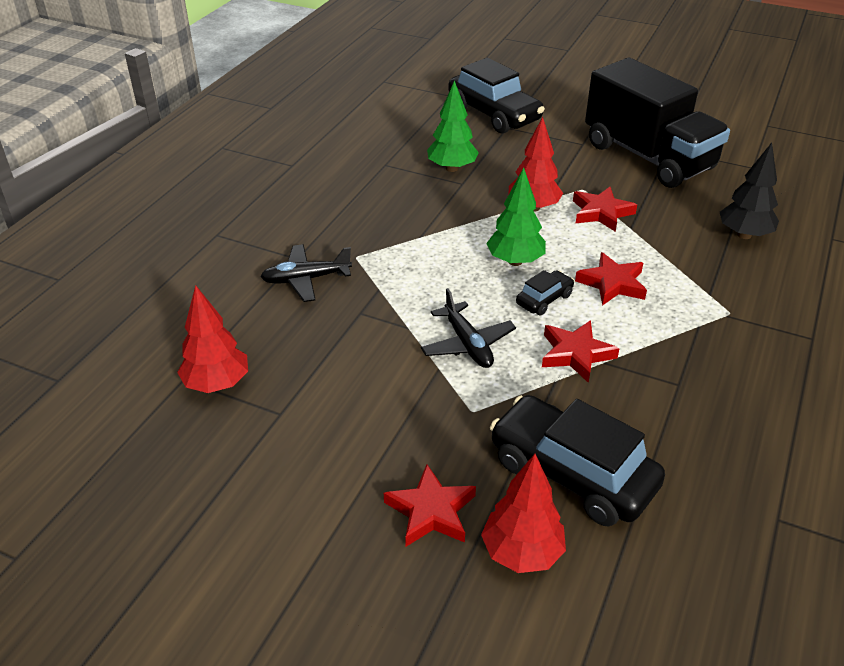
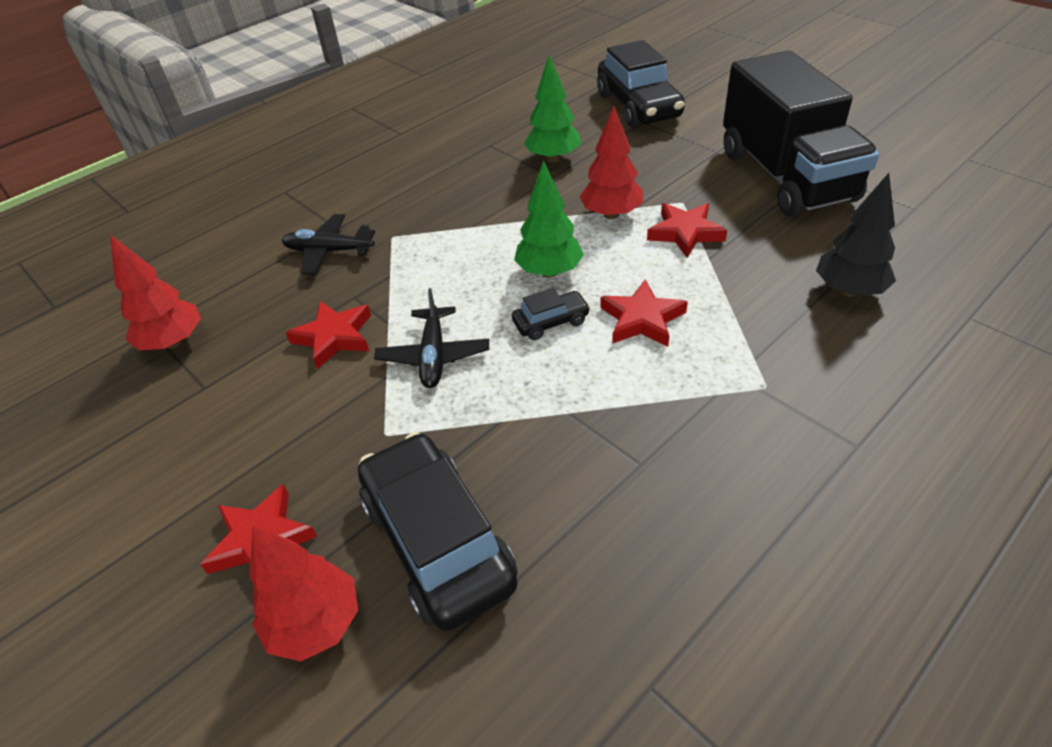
camera: 25 degrees right, 5 degrees up
red star [542,320,619,383] -> red star moved to [286,301,371,369]

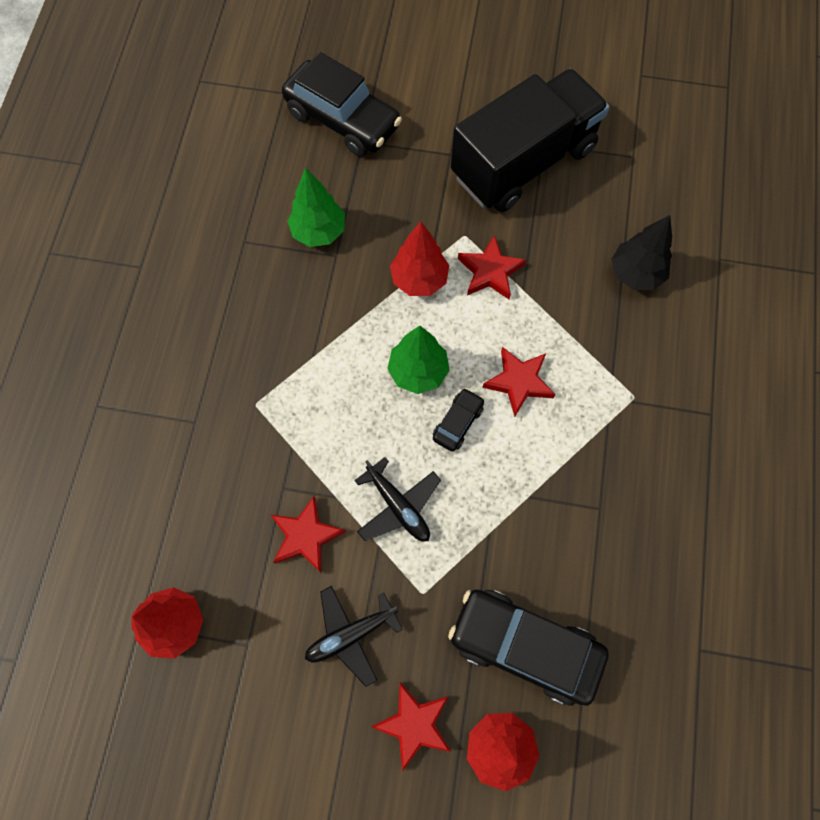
camera: 40 degrees left, 25 degrees up
black plane [282,214,375,275] -> black plane moved to [305,586,403,687]
black truck [723,51,879,217] -> black truck turned 75 degrees counterclockwise [451,69,609,212]

